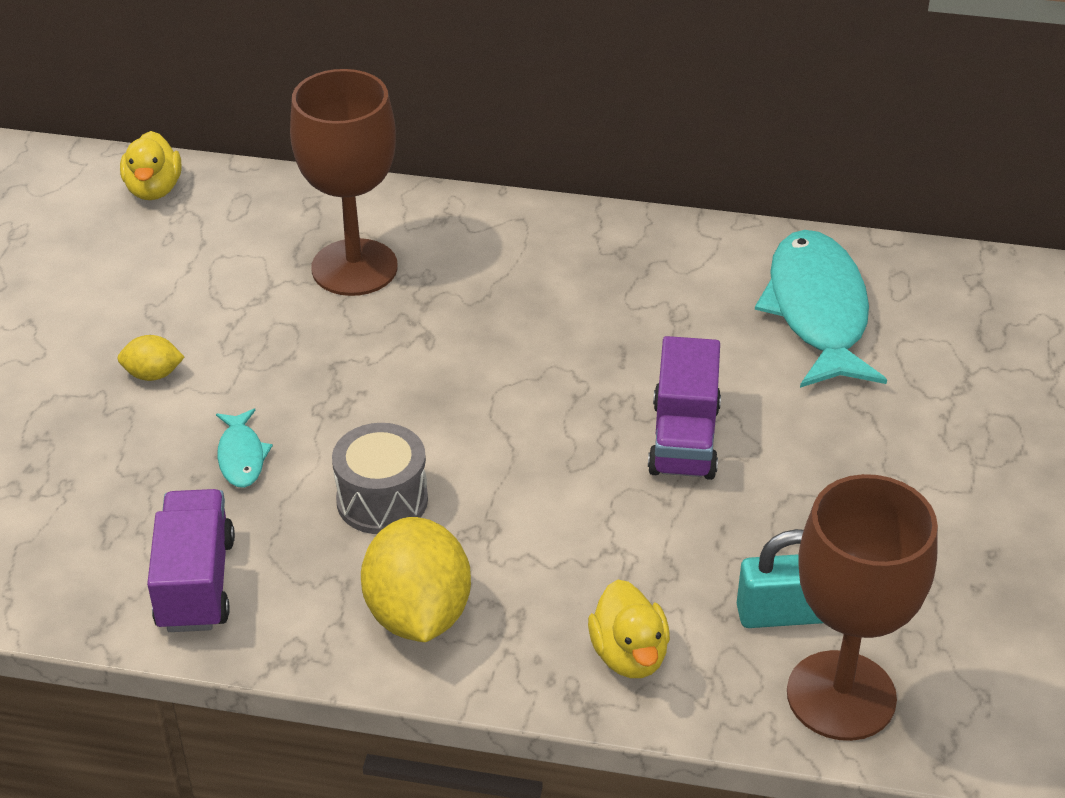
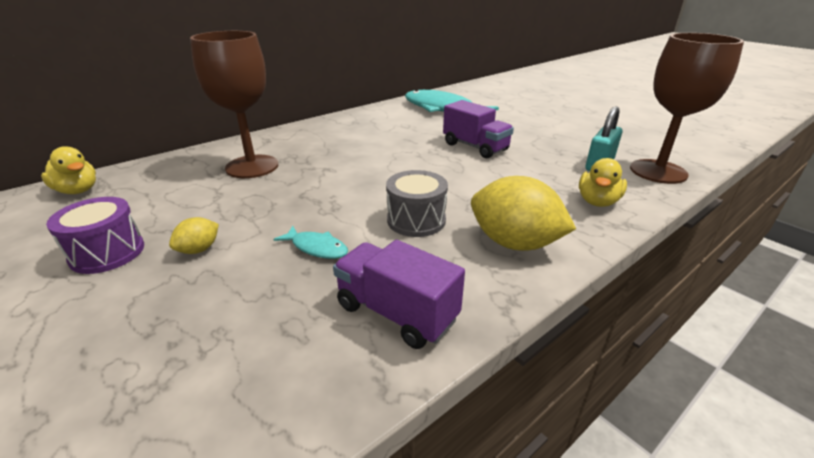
camera: 50 degrees left, 10 degrees down
yellow duck [588,580,670,678] -> yellow duck turned 90 degrees clockwise [579,158,627,207]
none -> purple drum [46,197,144,274]

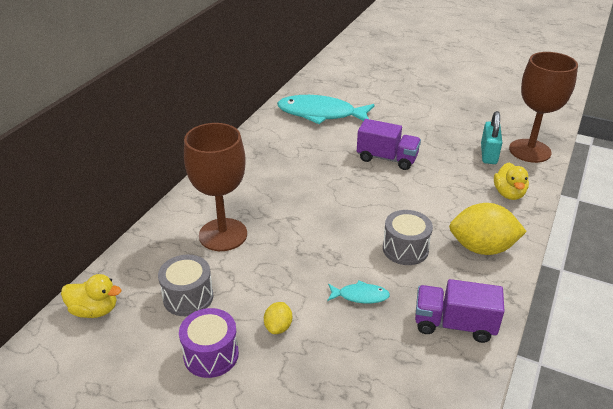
camera: 25 degrees left, 5 degrees up
none -> grey drum [158,255,213,316]

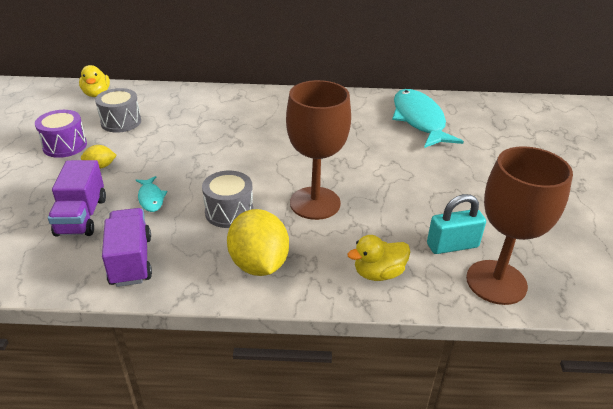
camera: 65 degrees right, 0 degrees up
brown goblet [184,123,247,251] -> brown goblet moved to [286,80,351,220]
purple truck [357,119,421,170] -> purple truck moved to [48,160,106,237]

